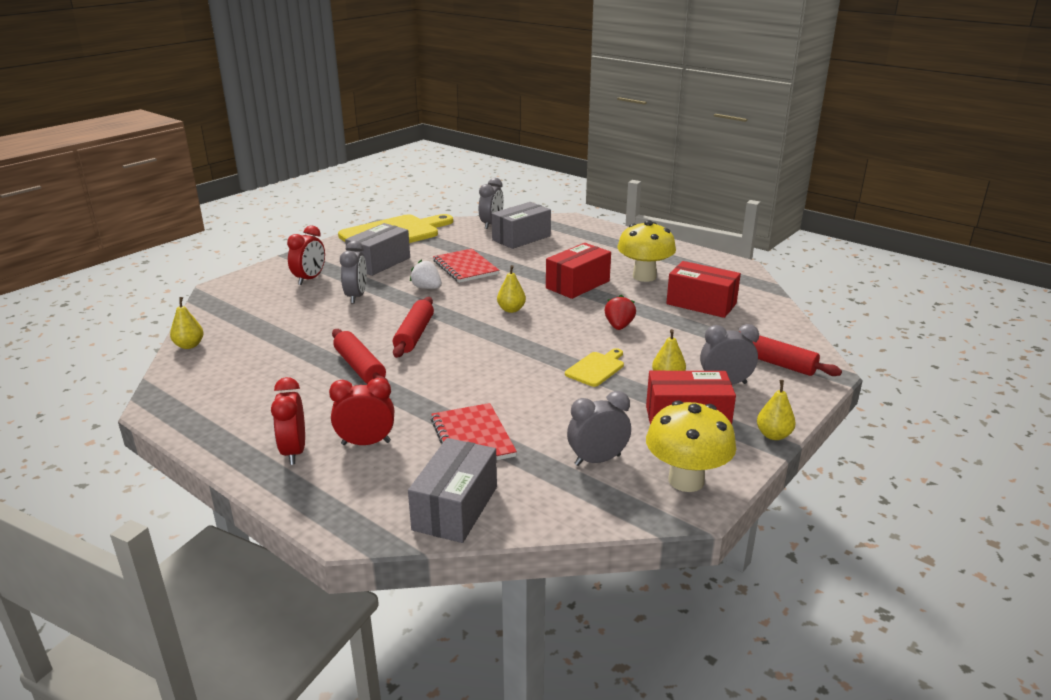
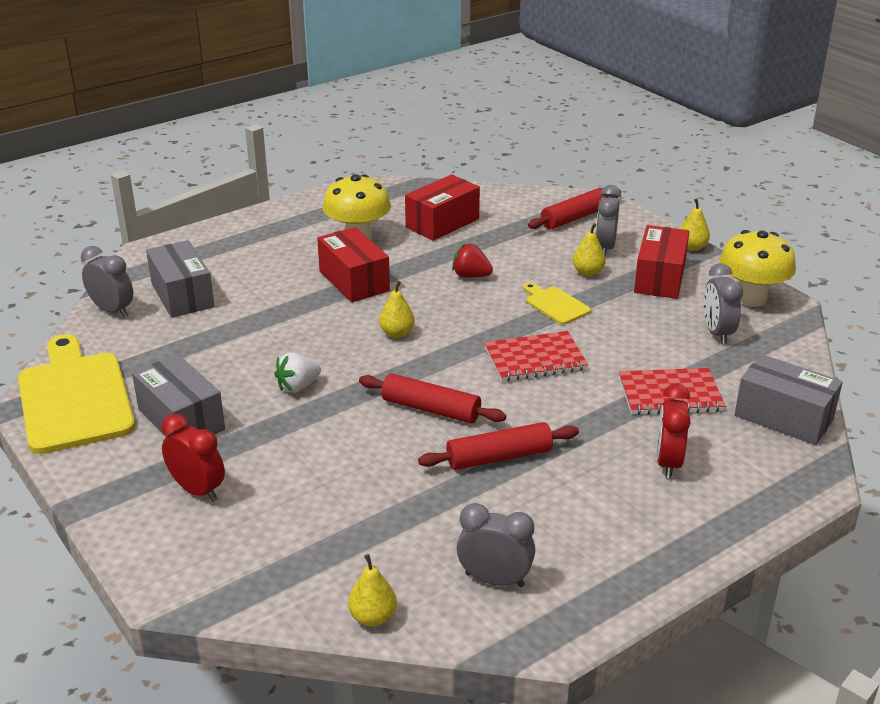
camera: 75 degrees left, 5 degrees up
red clock [271,377,305,465] -> none
grey clock [340,241,367,304] -> grey clock moved to [456,503,535,587]
red notebook [433,248,499,283] -> red notebook moved to [484,331,588,382]

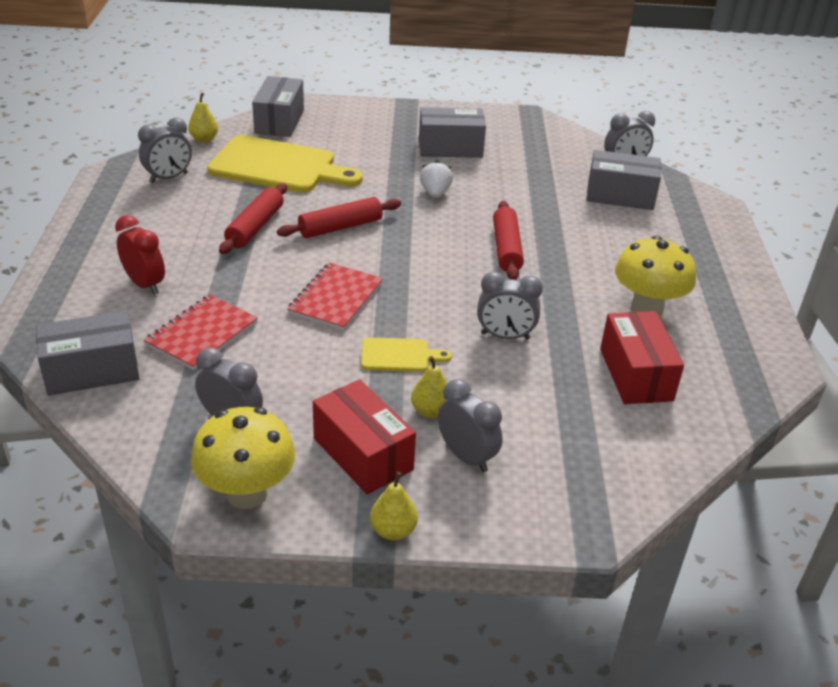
camera: 125 degrees right, 5 degrees up
yellow cutting board [18,334,135,454] -> yellow cutting board moved to [207,135,363,193]
red clock [161,414,225,502] -> none
red box [317,227,390,302] -> none
yellow pear [379,281,415,338] -> none
red strawberry [452,244,493,278] -> grey clock [477,272,543,340]
red rolling pin [528,188,621,229] -> red rolling pin moved to [493,201,524,280]
none -> grey box [252,76,304,137]

